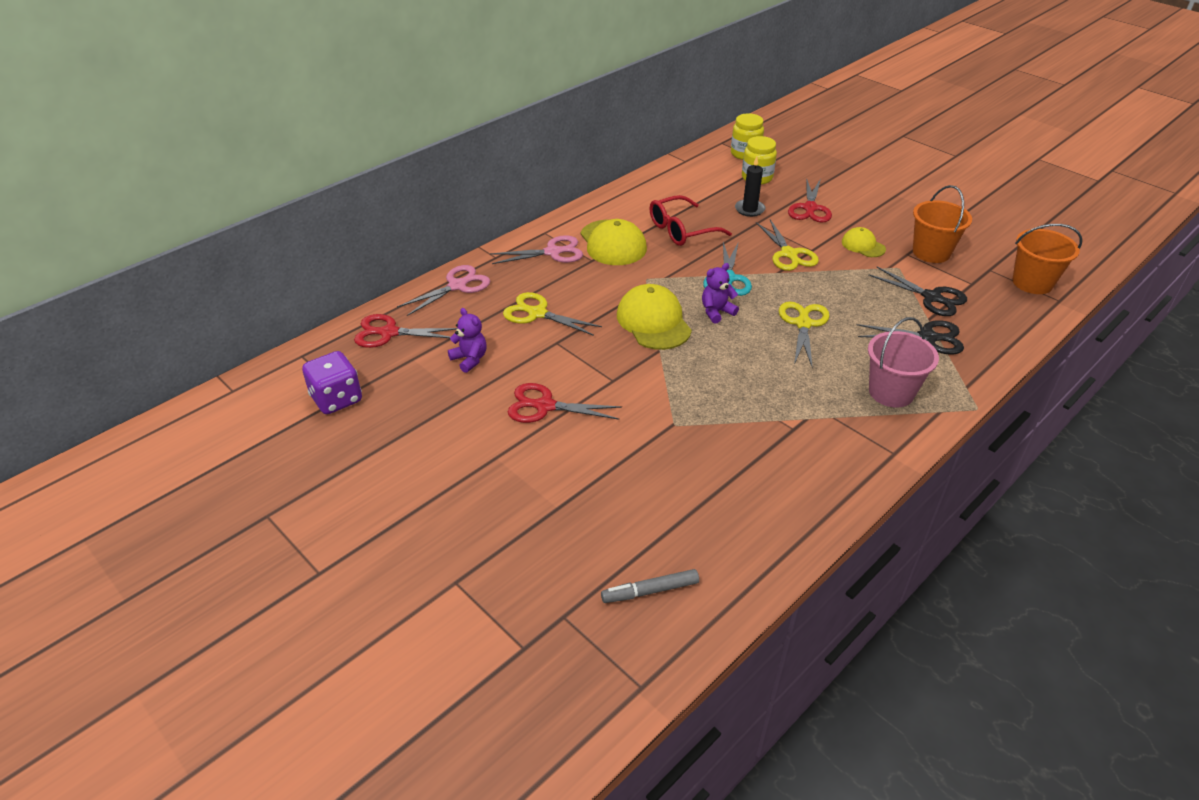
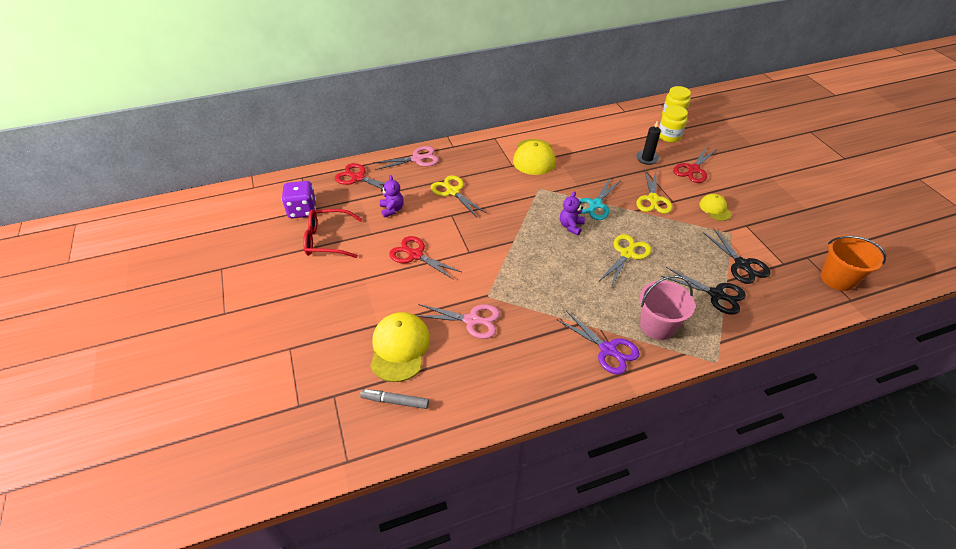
camera: 25 degrees right, 5 degrees up
pink scissors [490,235,583,264] -> pink scissors moved to [417,304,500,339]
yellow cap [617,284,692,350] -> yellow cap moved to [370,312,430,382]
red glasses [650,195,732,246] -> red glasses moved to [303,209,363,258]
purple teddy bear [702,263,739,324] -> purple teddy bear turned 60 degrees counterclockwise [560,191,585,235]
orange bucket [913,185,972,263] -> none
none -> purple scissors [558,311,640,374]

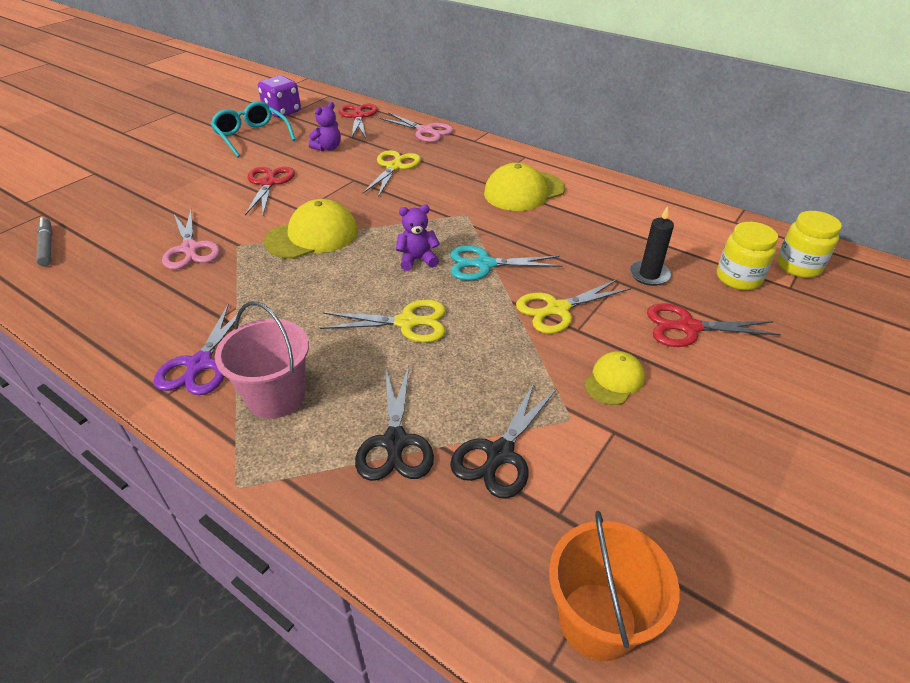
camera: 55 degrees right, 5 degrees down
red glasses [303,209,363,258] -> turquoise glasses [211,101,296,157]
yellow cap [370,312,430,382] -> yellow cap moved to [264,199,358,259]

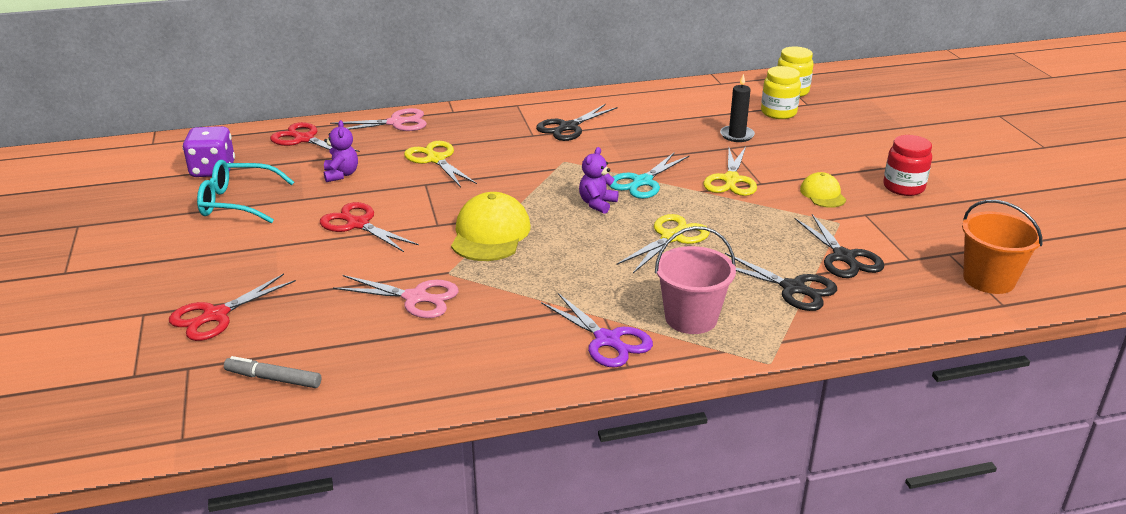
camera: 50 degrees left, 10 degrees down
yellow cap [484,163,565,211] -> black scissors [536,104,618,141]
red scissors [647,304,781,347] -> red scissors moved to [169,273,296,341]
none -> red jar [883,135,932,196]

